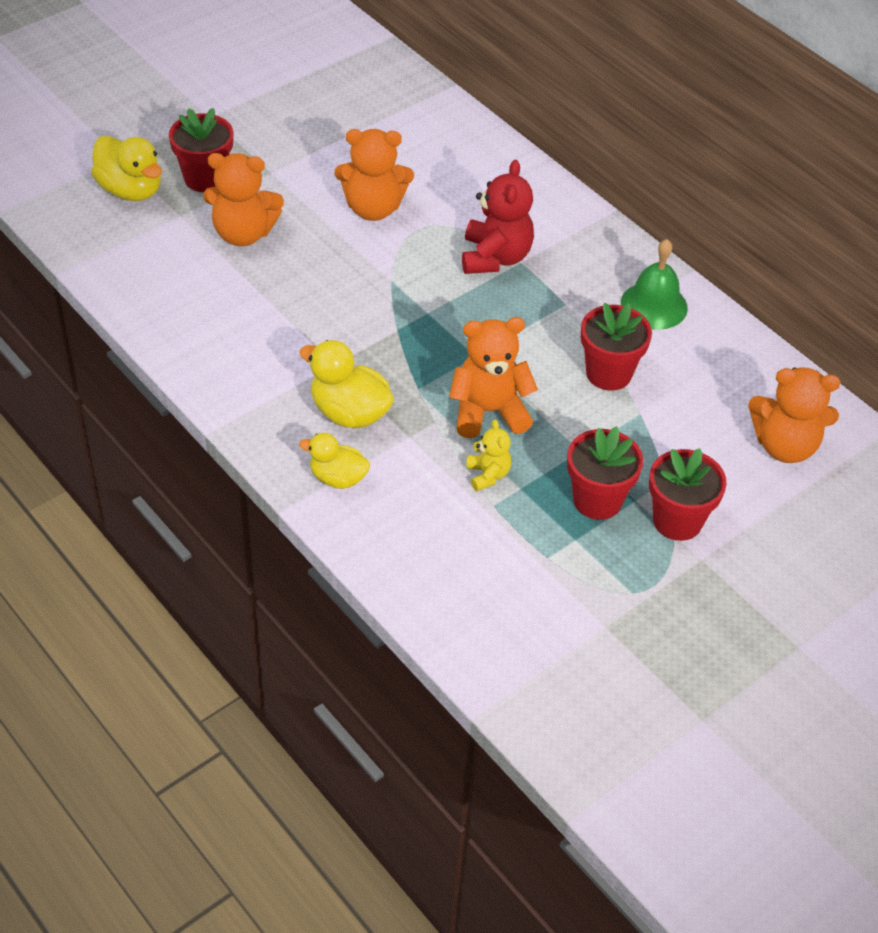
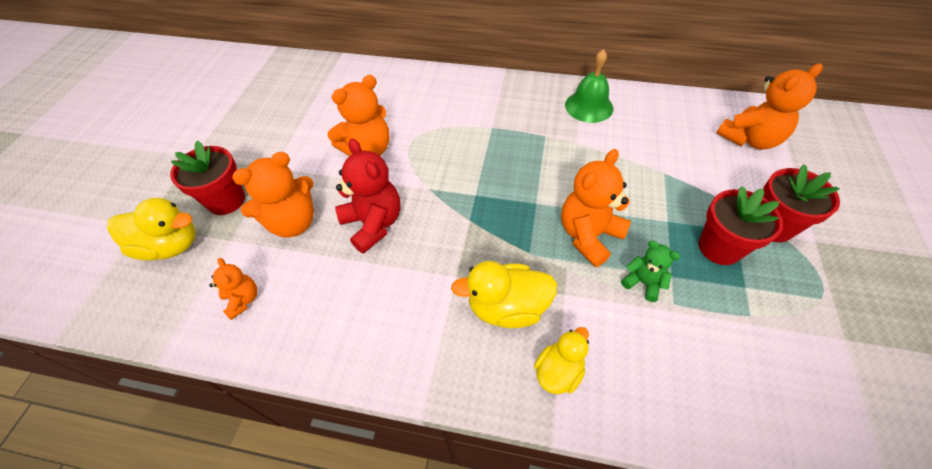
camera: 35 degrees left, 5 degrees up
yellow duck [299,433,370,489] -> yellow duck turned 150 degrees clockwise [534,327,589,394]
red teddy bear [462,160,534,274] -> red teddy bear moved to [335,139,400,254]
yellow teddy bear [466,420,512,491] -> green teddy bear [621,241,680,302]
red flower pot [581,303,652,391] -> none
none -> orange teddy bear [209,258,257,320]

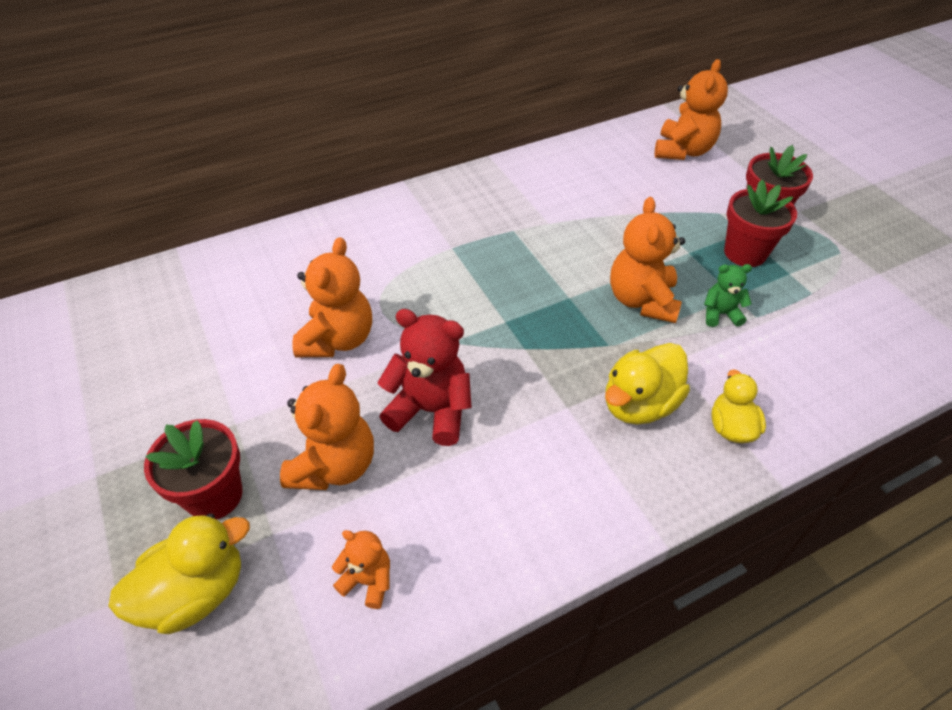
camera: 40 degrees left, 5 degrees down
green bell [565,49,613,123] -> none

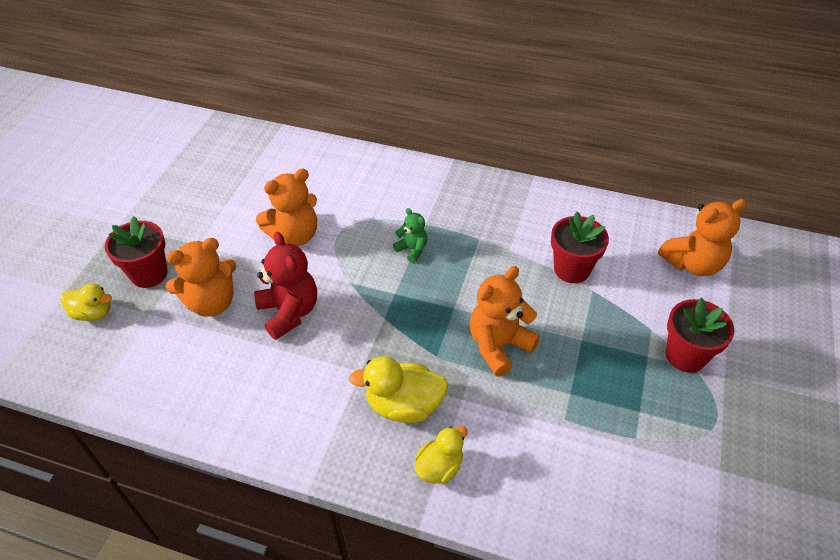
camera: 45 degrees right, 0 degrees up
yellow duck [108,514,250,634] -> yellow duck [60,284,112,321], size x0.66
orange teddy bear [332,530,390,609] -> none
green teddy bear [704,264,752,327] -> green teddy bear moved to [393,208,428,263]
red flower pot [724,180,797,267] -> red flower pot moved to [551,212,609,283]

